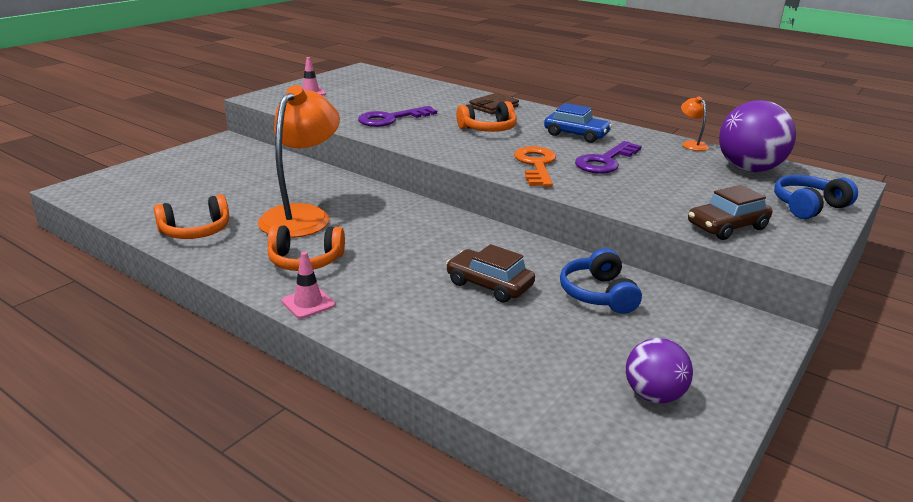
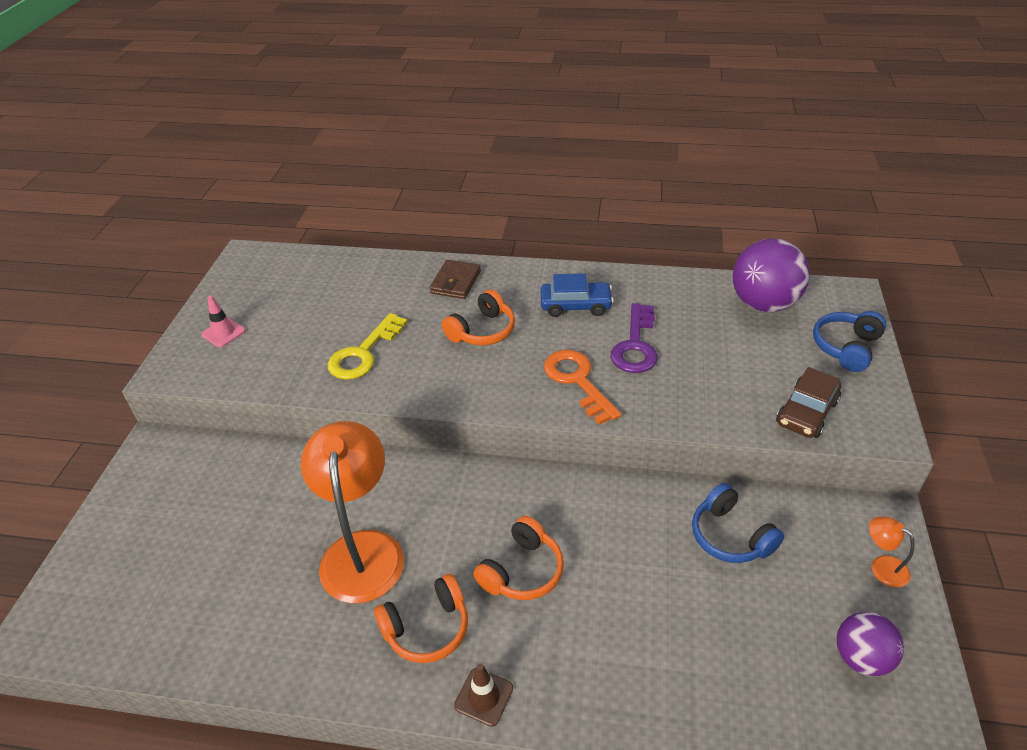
camera: 25 degrees left, 15 degrees up
orange headphones [154,194,229,239] -> orange headphones moved to [473,516,564,600]
pink traffic cone [282,252,335,319] -> brown traffic cone [454,664,513,727]
purple key [358,106,437,127] -> yellow key [327,313,408,380]
brown car [446,244,535,303] -> none
orange lamp [681,96,709,151] -> orange lamp moved to [869,516,915,587]

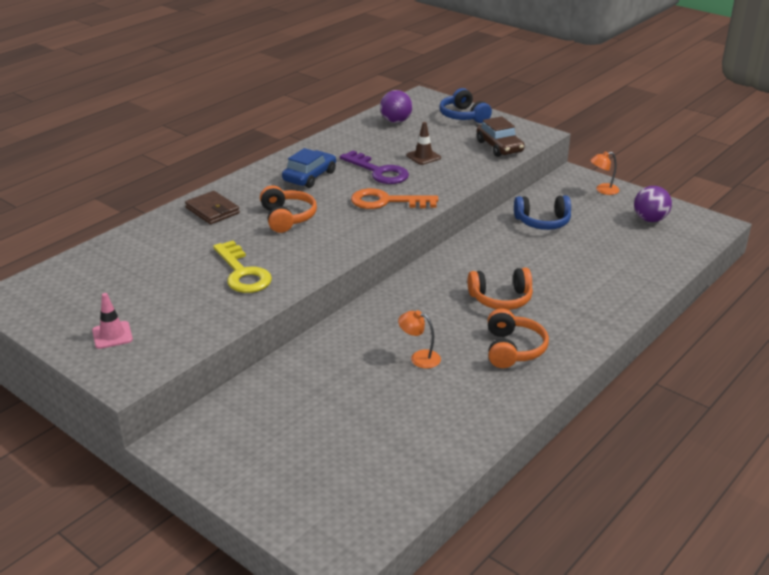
camera: 60 degrees left, 10 degrees down
orange lamp [301,421,404,603] -> orange lamp [398,310,441,368], size x0.42
brown traffic cone [454,664,513,727] -> brown traffic cone moved to [406,122,441,165]
orange headphones [473,516,564,600] -> orange headphones turned 105 degrees clockwise [468,268,533,310]
purple ball [733,239,810,312] -> purple ball [380,90,412,123], size x0.60

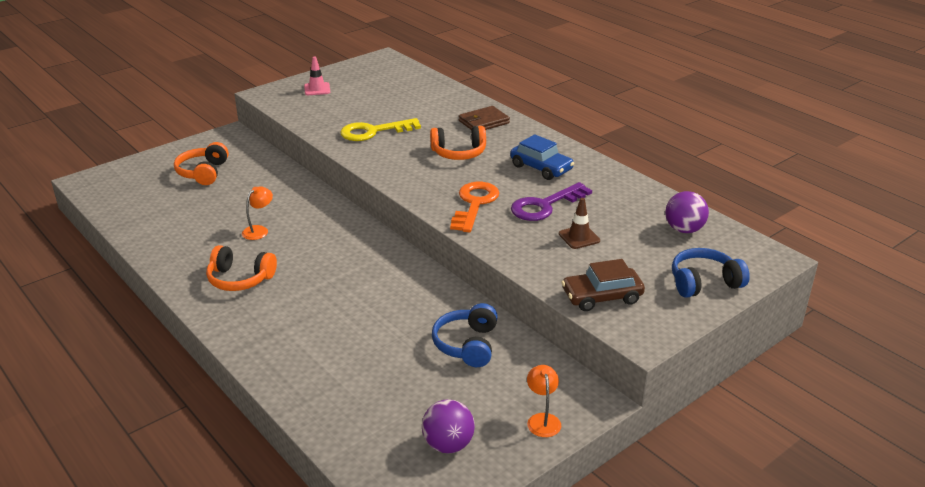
camera: 100 degrees right, 0 degrees up
orange headphones [468,268,533,310] -> orange headphones moved to [174,142,229,185]

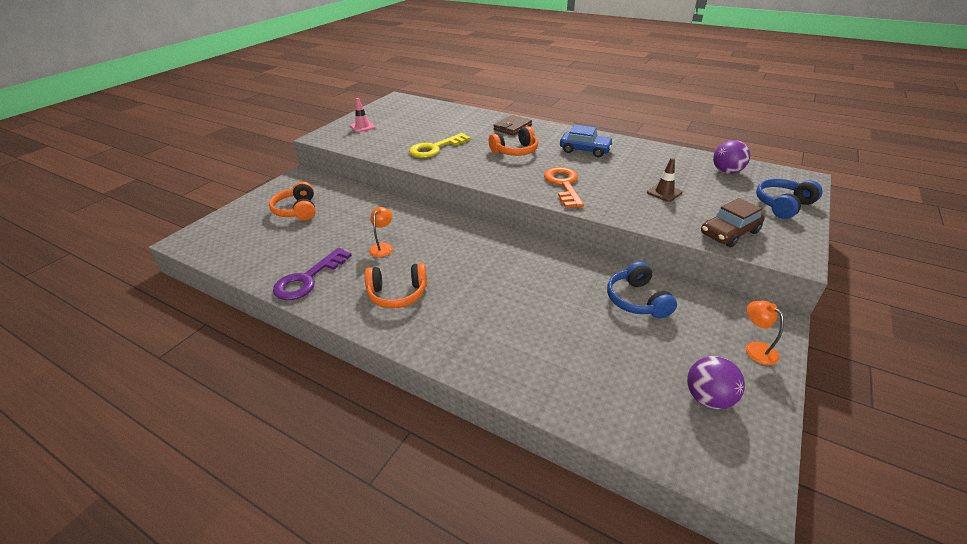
camera: 20 degrees left, 5 degrees up
purple key [511,182,592,221] -> purple key moved to [273,248,352,300]

